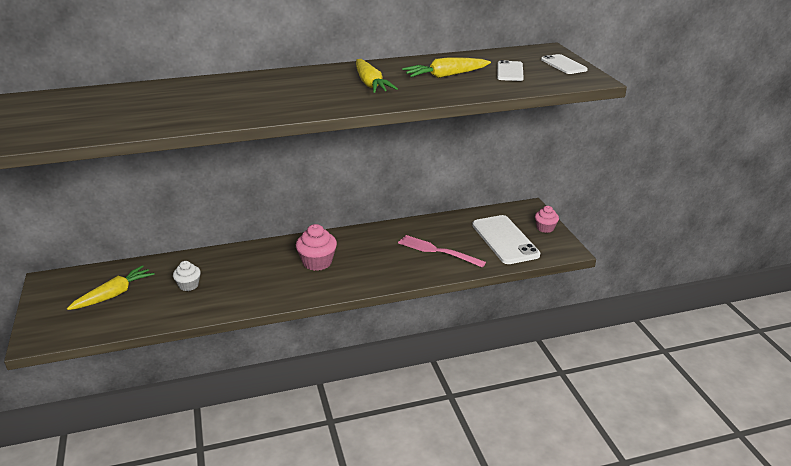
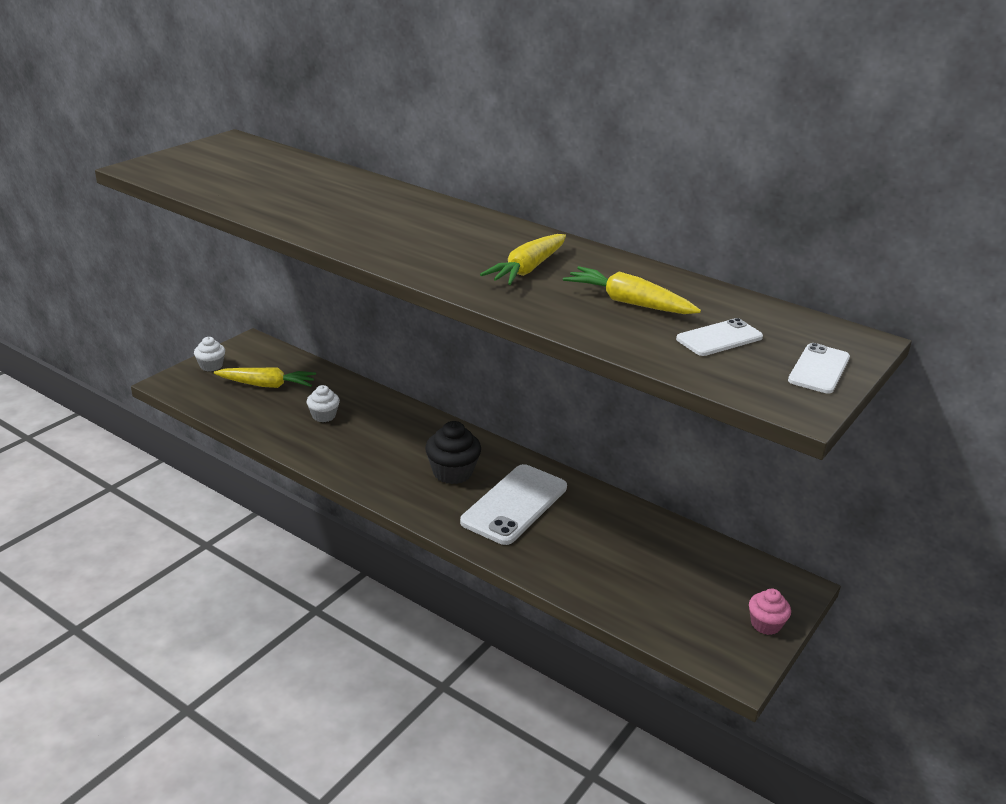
camera: 50 degrees right, 0 degrees up
pink cupcake [296,224,337,271] -> black cupcake [425,421,481,484]
pink fork [398,235,486,267] -> none
white phone [472,215,540,264] -> white phone moved to [460,464,567,545]
none -> white cupcake [194,337,225,371]

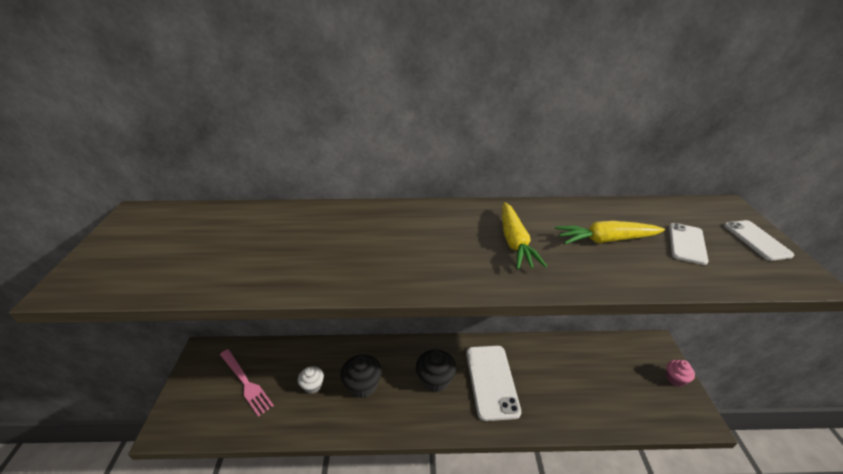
camera: 35 degrees left, 5 degrees up
white cupcake [194,337,225,371] -> none
yellow carrot [214,368,316,388] -> pink fork [220,349,274,417]
none -> black cupcake [340,355,382,398]

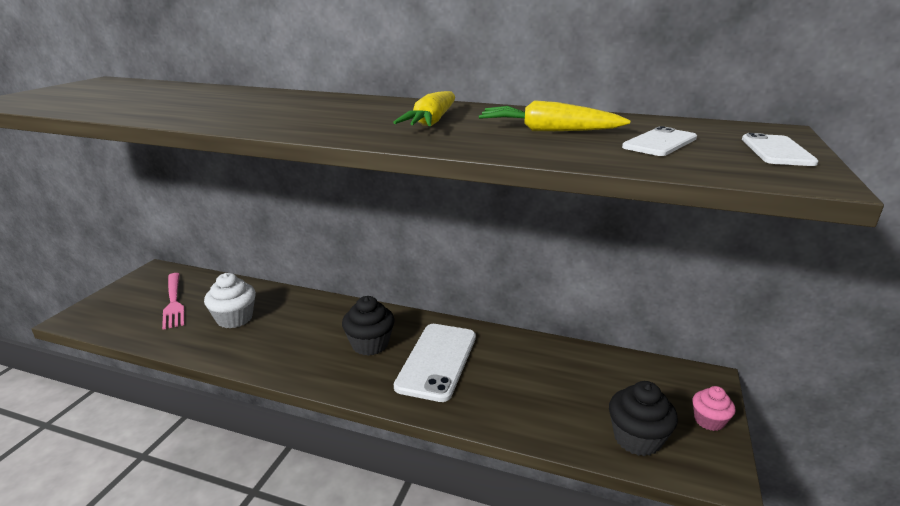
camera: 20 degrees right, 10 degrees down
white cupcake [298,366,324,394] -> white cupcake [204,273,256,328], size x1.58
black cupcake [340,355,382,398] -> black cupcake moved to [609,381,678,456]

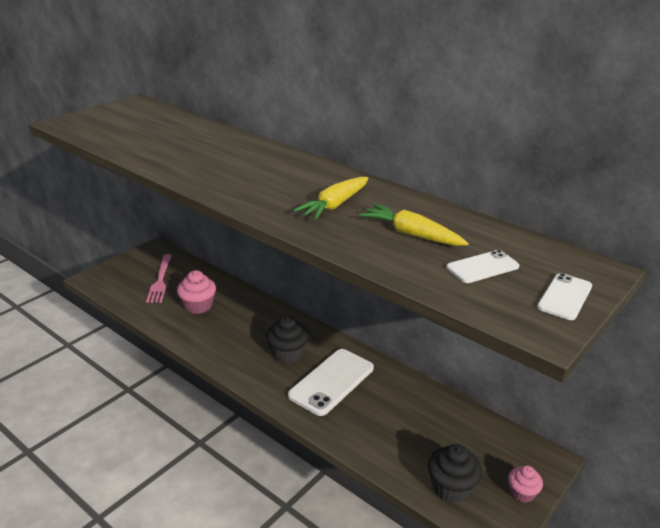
camera: 20 degrees right, 5 degrees up
white cupcake [204,273,256,328] -> pink cupcake [177,270,216,314]

